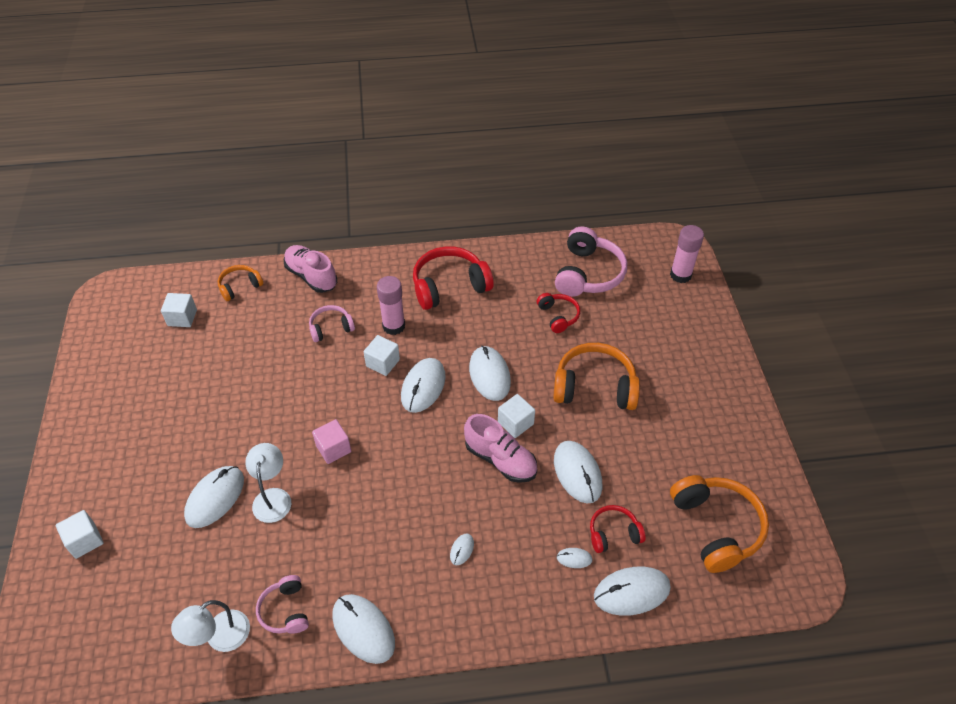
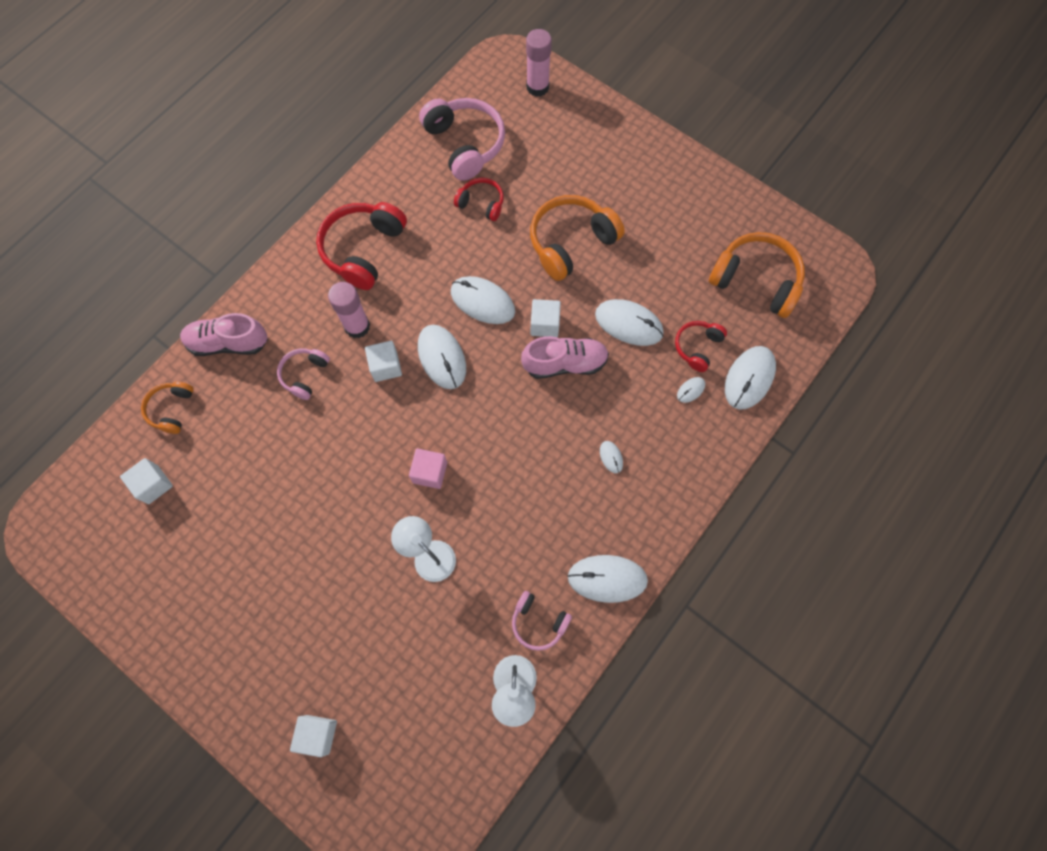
camera: 45 degrees left, 20 degrees up
white mouse [184,466,244,528] -> none

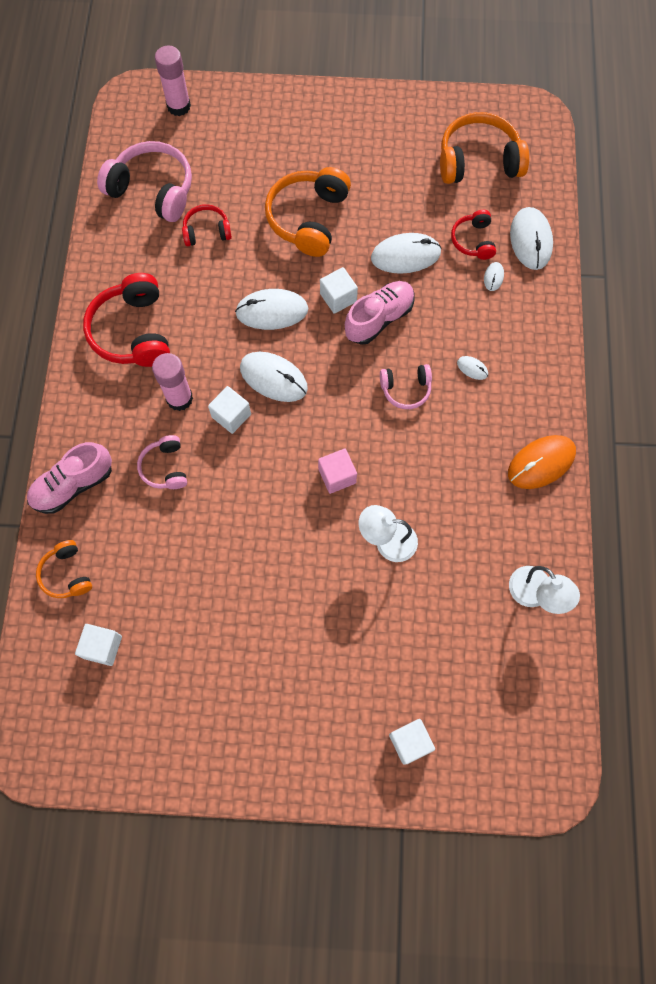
camera: 35 degrees left, 0 degrees up
pink headphones [512,591,572,651] -> pink headphones moved to [380,364,432,409]
white mouse [568,555,648,603] -> orange mouse [508,435,576,489]

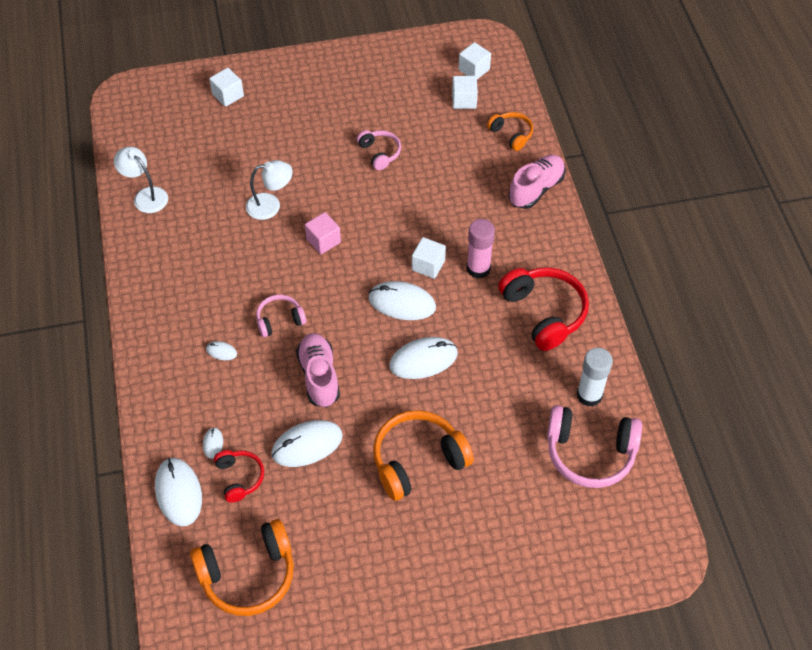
camera: 165 degrees right, 15 degrees down
pink headphones [137,435,187,489] -> pink headphones moved to [357,130,401,170]
pink glue stick [155,45,191,116] -> none
red headphones [182,204,232,246] -> none
orange headphones [265,167,351,257] -> orange headphones turned 120 degrees counterclockwise [373,410,474,501]
white cube [320,267,358,314] -> white cube moved to [458,42,491,79]
pink shoe [345,281,415,345] -> pink shoe turned 135 degrees clockwise [296,333,340,408]
orange mouse [508,435,576,489] -> none
none -> white glue stick [577,348,613,407]

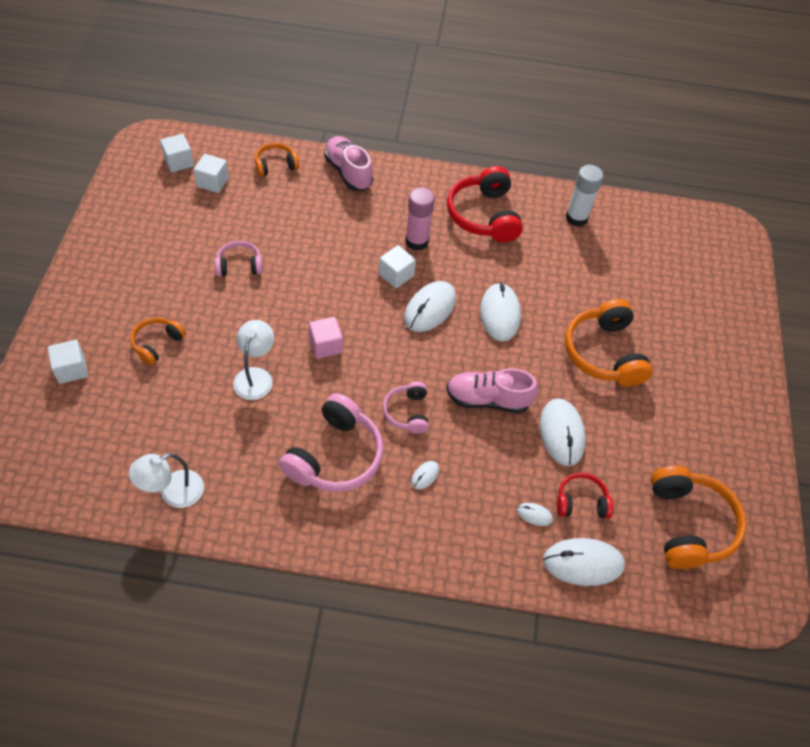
camera: 75 degrees left, 0 degrees up
red headphones [498,267,589,351] -> red headphones turned 90 degrees counterclockwise [447,166,523,243]
pink headphones [547,405,642,488] -> pink headphones moved to [279,393,384,492]
none -> orange headphones [130,318,186,365]

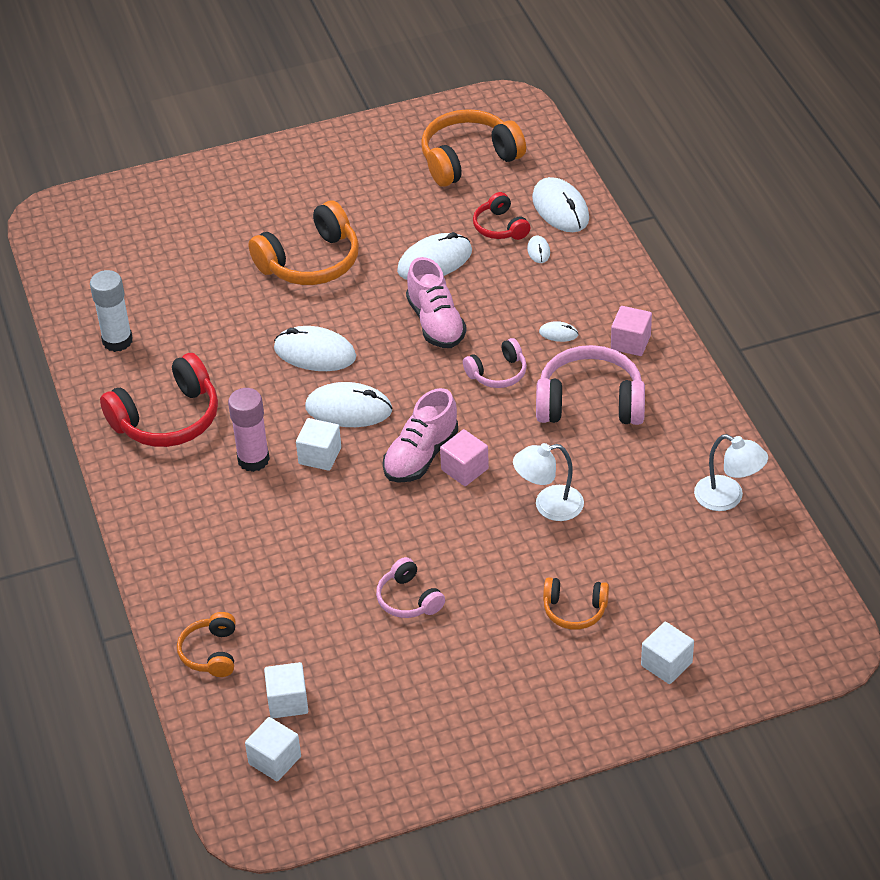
camera: 110 degrees left, 10 degrees down
orange headphones [255,143,300,177] -> orange headphones turned 45 degrees clockwise [177,612,235,677]
pink shoe [324,136,373,191] -> pink shoe moved to [383,388,458,483]
white mouse [480,283,521,341] -> white mouse turned 45 degrees clockwise [274,326,356,371]
none -> pink cube [611,306,652,356]

